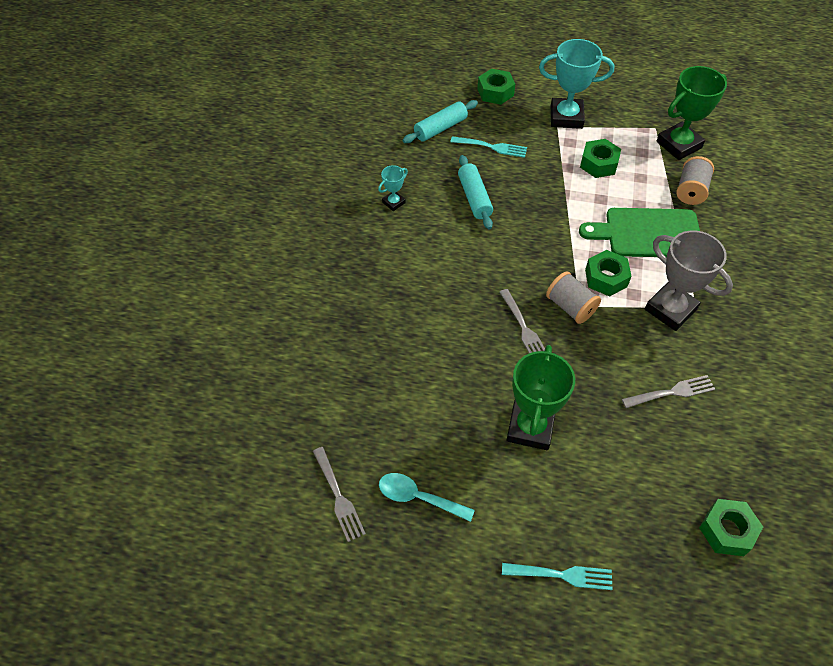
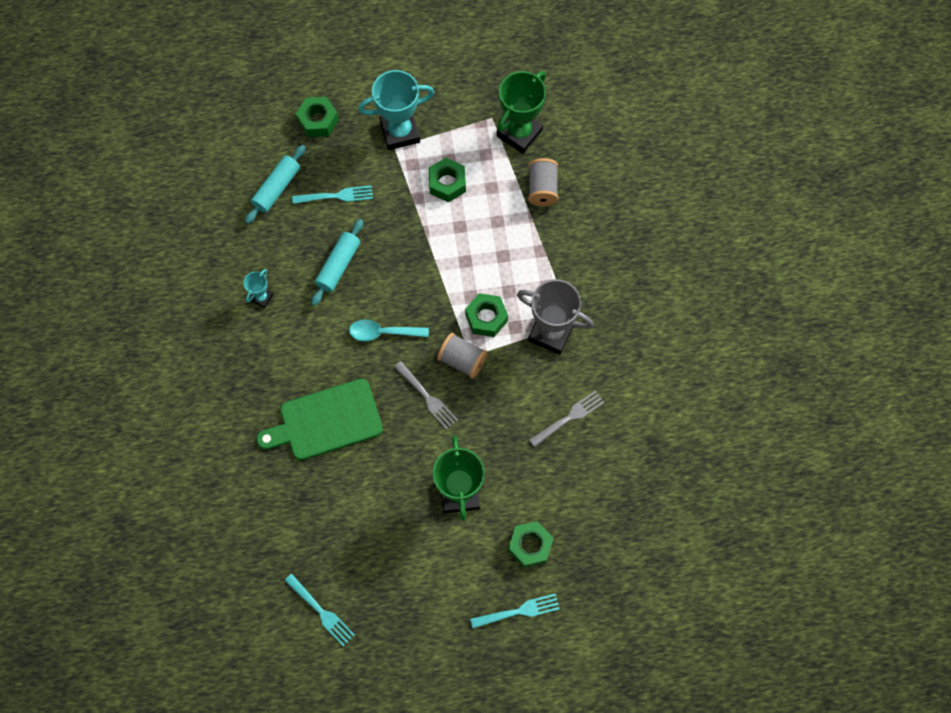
camera: 20 degrees left, 15 degrees up
grey fork [313,447,366,542] -> turquoise fork [284,574,355,646]
turquoise spoon [379,473,475,522] -> turquoise spoon moved to [349,319,429,341]
turquoise rolling pin [458,155,493,230] -> turquoise rolling pin turned 60 degrees clockwise [311,219,363,306]
green cutting board [579,208,700,257] -> green cutting board moved to [257,379,383,460]
green nut [699,499,763,556] -> green nut moved to [508,521,553,568]

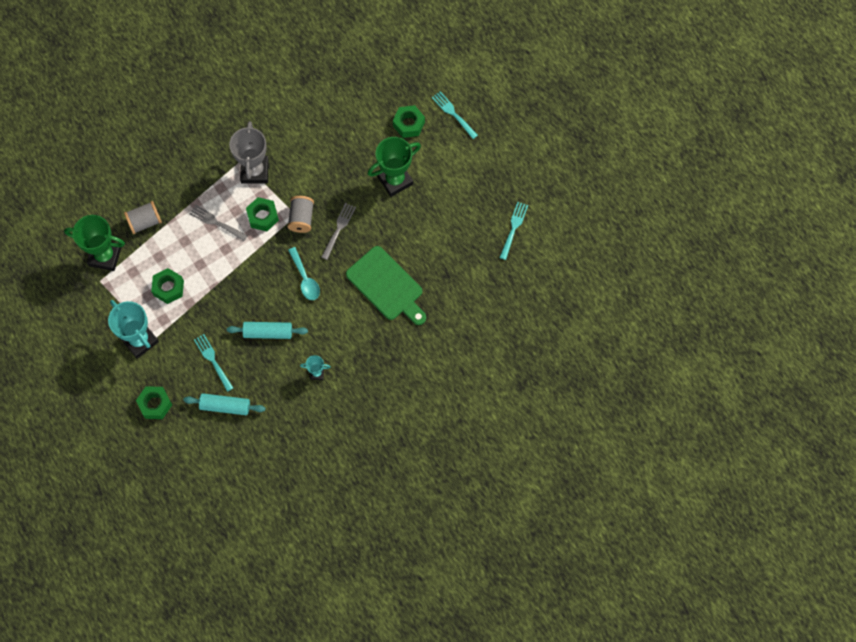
camera: 115 degrees left, 0 degrees up
grey fork [529,391,605,447] -> grey fork moved to [190,205,248,241]

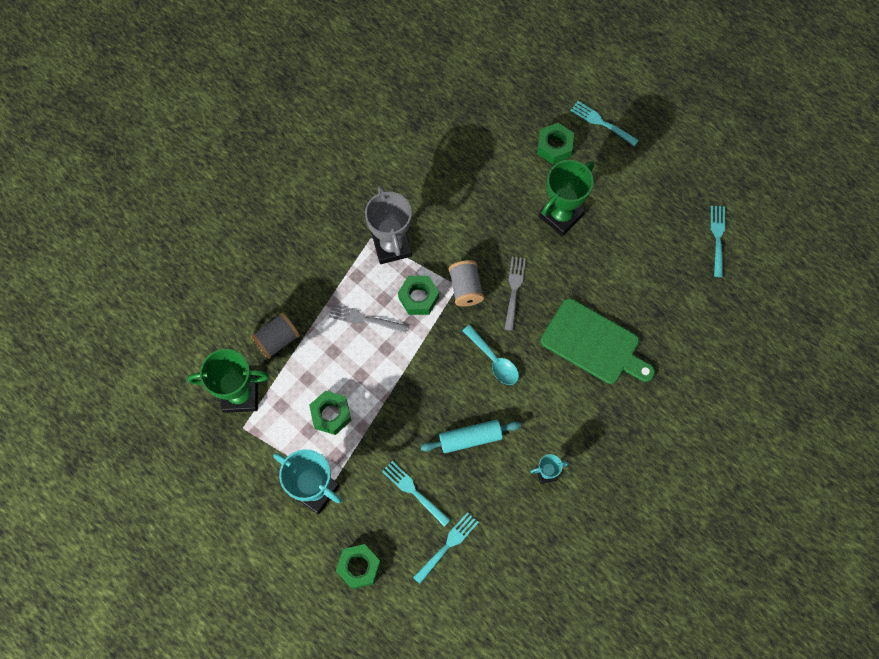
camera: 15 degrees left, 0 degrees up
turquoise rolling pin [183,393,265,415] -> turquoise fork [413,512,479,584]

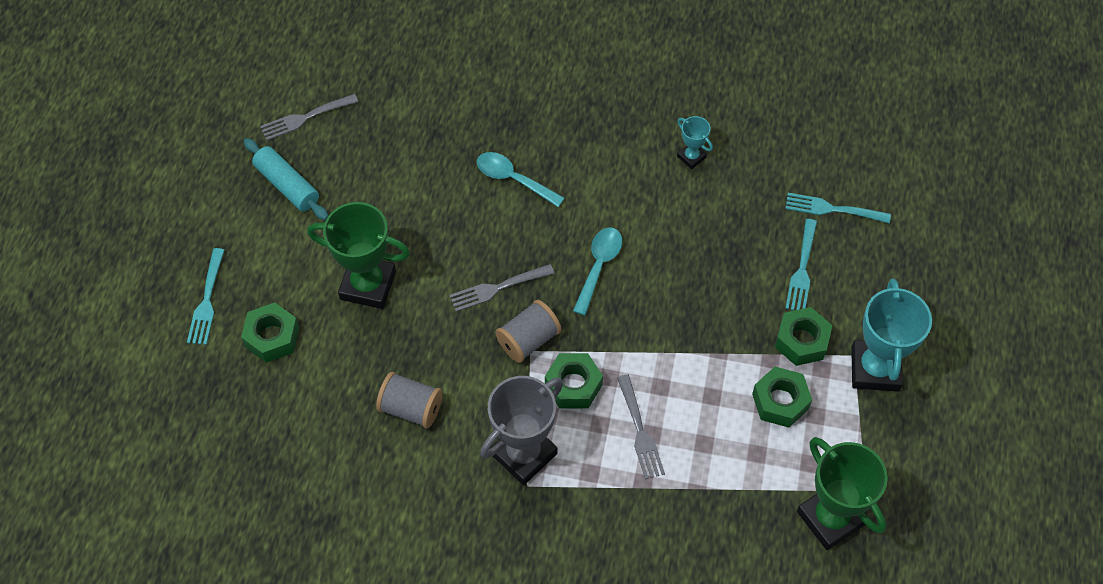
camera: 120 degrees left, 10 degrees down
grey spool [251,313,300,359] -> grey spool moved to [376,372,443,429]
green nut [336,544,381,589] -> green nut moved to [775,307,833,366]
turquoise rolling pin [420,420,521,453] -> turquoise rolling pin moved to [244,138,328,220]
green cutting board [541,298,655,384] -> turquoise spoon [477,152,565,207]
turquoise fork [711,206,725,277] -> grey fork [260,94,359,141]

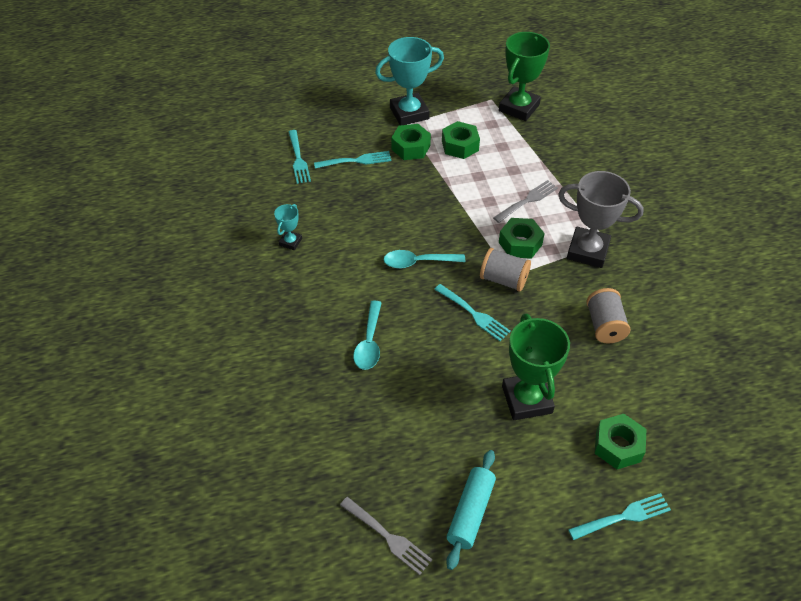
camera: 115 degrees left, 10 degrees down
grey fork [449,264,555,312] -> turquoise fork [434,284,511,341]

